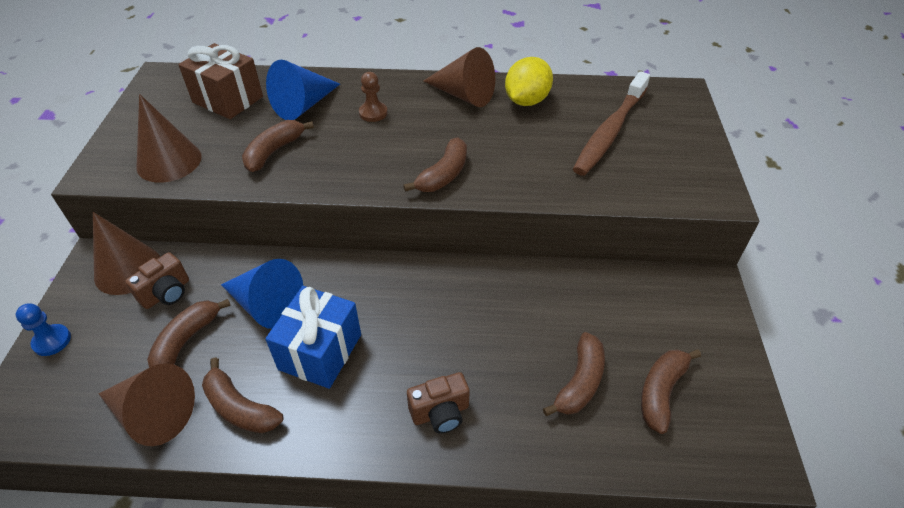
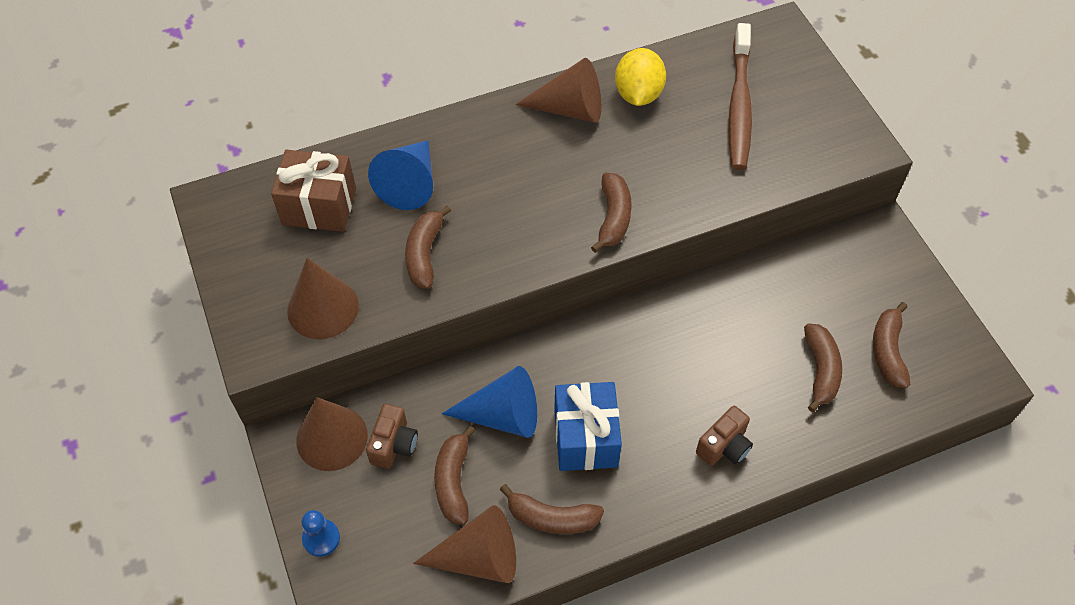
camera: 25 degrees left, 10 degrees up
brown pawn [359,72,388,122] -> none

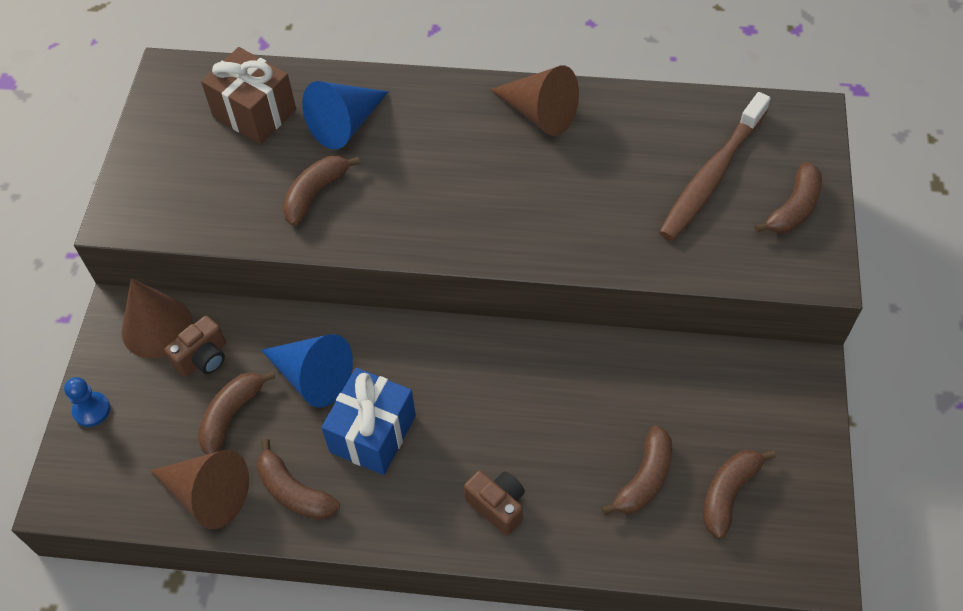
camera: 30 degrees right, 0 degrees up
brown cone [287,258,359,339] -> none
brown banana [591,173,632,253] -> brown banana moved to [755,162,822,234]
yellow lemon [615,48,666,106] -> none
brown camera [696,406,753,466] -> brown camera turned 120 degrees counterclockwise [464,471,525,536]

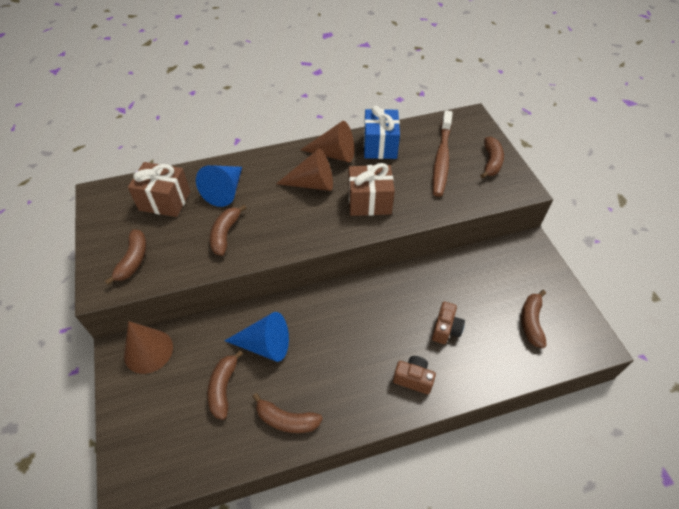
camera: 25 degrees left, 5 degrees down
blue pawn [64,377,110,427] -> none
brown cone [150,450,249,529] -> brown cone moved to [276,149,333,191]
brown camera [164,316,226,377] -> brown camera moved to [432,302,465,344]
blue gift [321,368,416,475] -> blue gift moved to [364,106,400,159]
brown banana [601,425,672,515] -> brown banana moved to [105,229,146,285]
none -> brown gift [348,163,395,216]

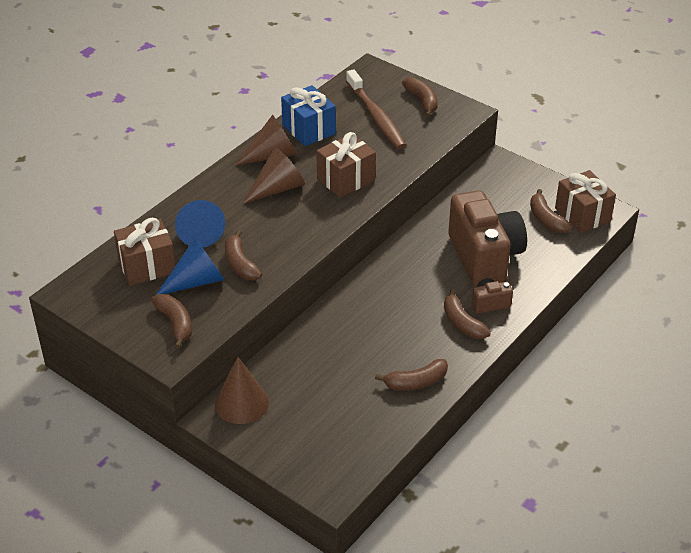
camera: 35 degrees left, 10 degrees down
brown banana [207,350,243,420] -> brown banana moved to [444,289,491,339]
blue cone [225,312,289,362] -> blue cone moved to [156,238,225,295]
brown camera [432,302,465,344] -> brown camera [448,190,527,287], size x2.33
none -> brown gift [555,170,616,233]

